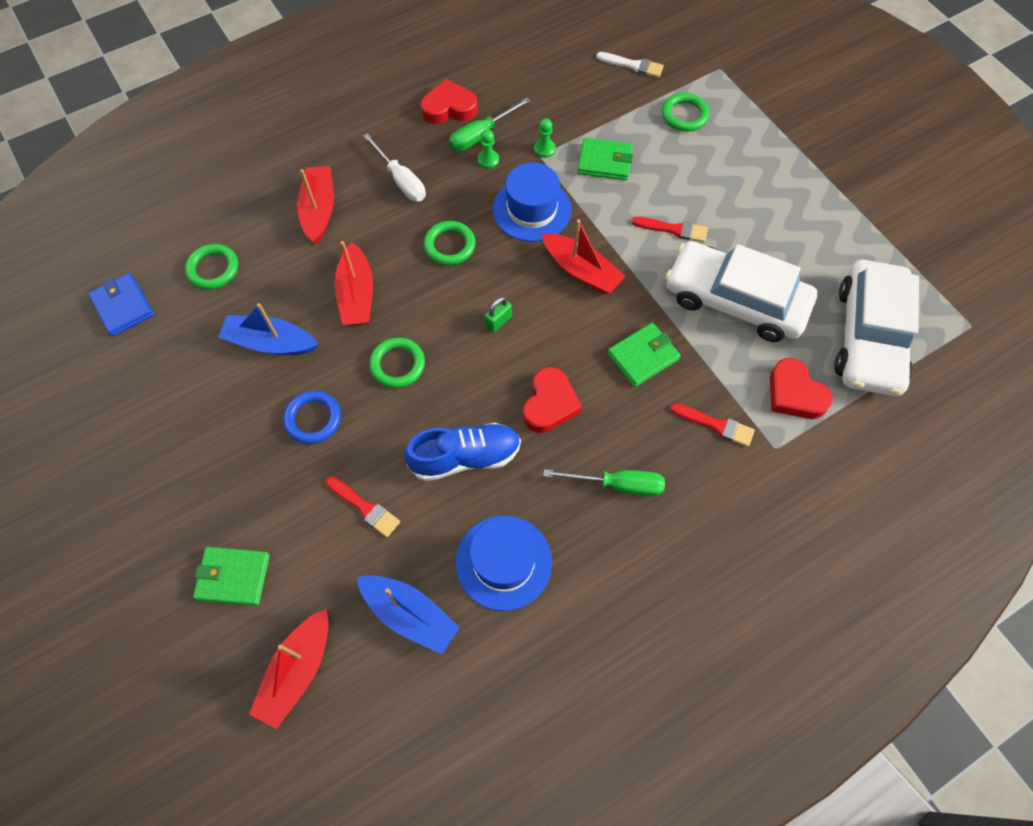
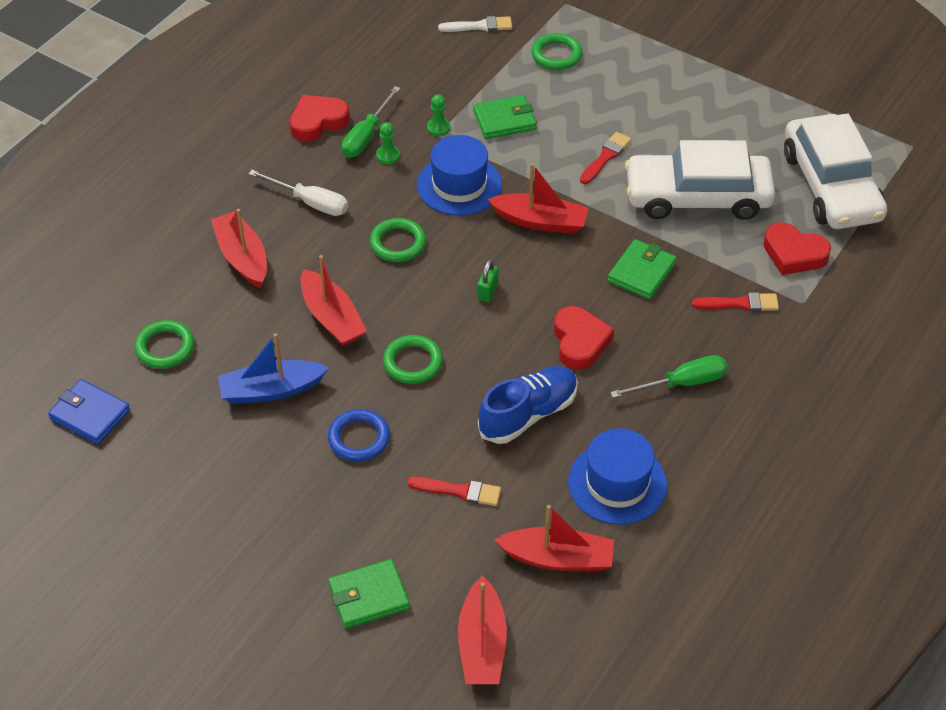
camera: 25 degrees left, 15 degrees down
blue boat [357,575,460,654] -> red boat [495,505,614,571]
red brush [632,217,708,242] -> red brush turned 45 degrees counterclockwise [580,132,631,184]

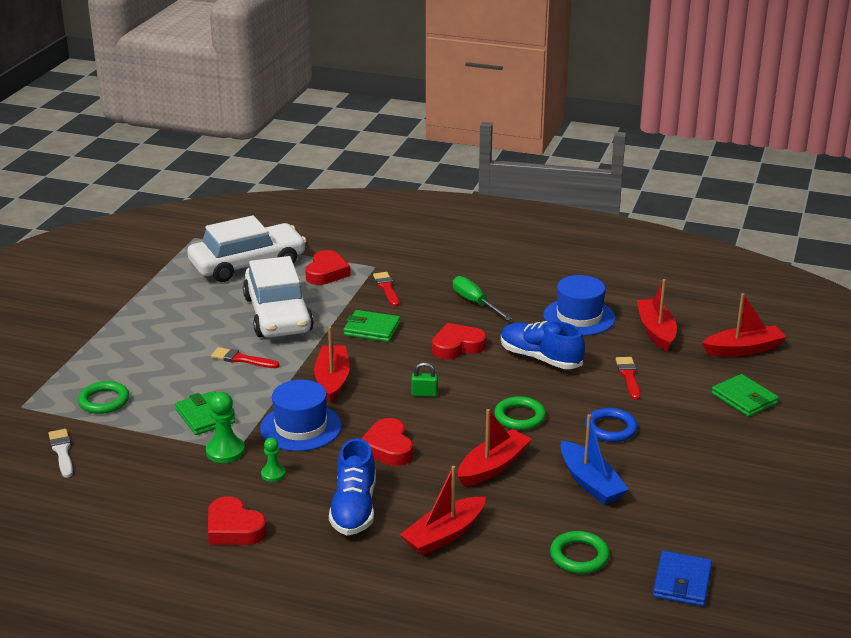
camera: 105 degrees left, 20 degrees down
white screwdriver [248,170,348,216] -> blue shoe [329,438,376,536]
green screwdriver [341,86,401,158] -> none
green ring [370,218,426,262] -> red heart [361,418,413,466]
green pawn [427,95,450,136] -> green pawn [206,392,245,463], size x1.63

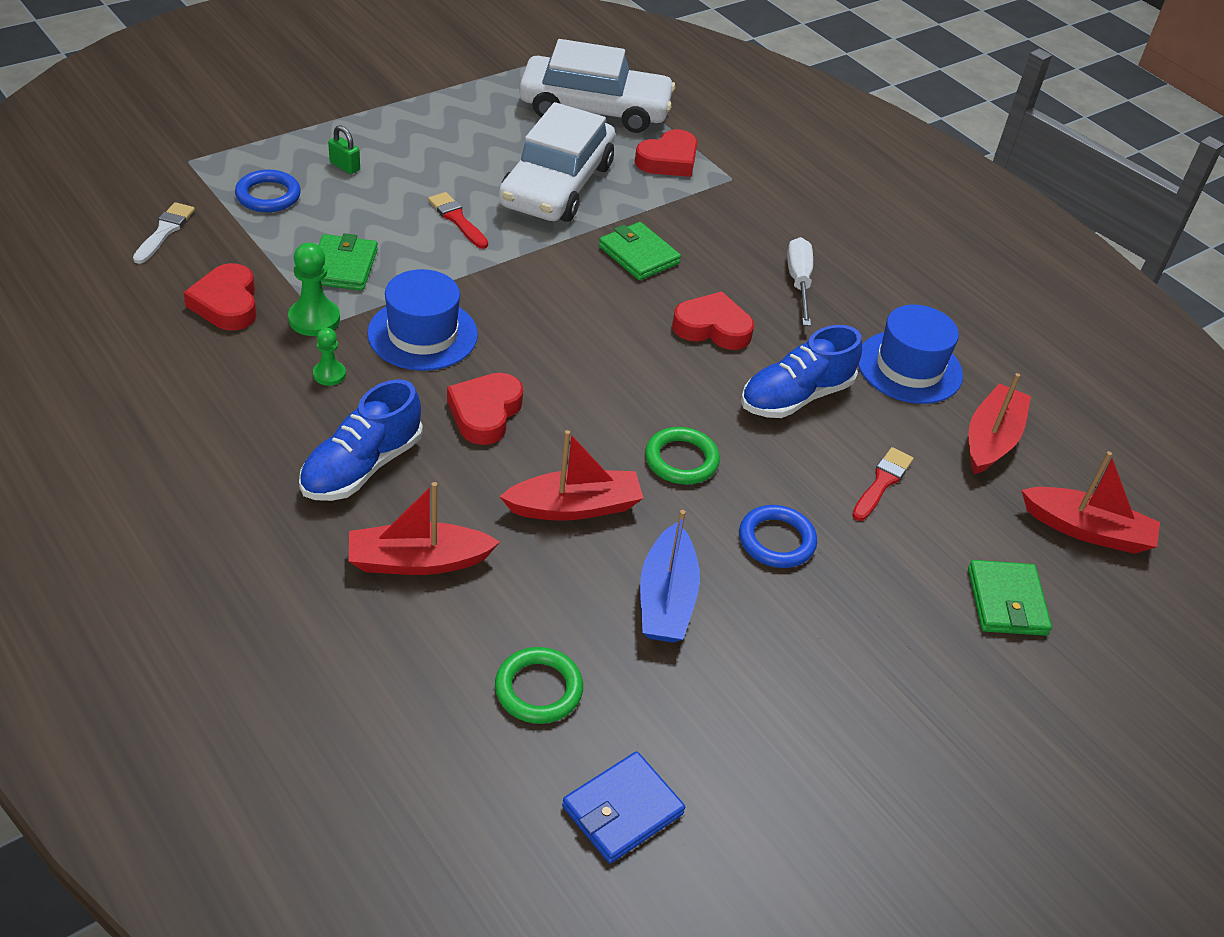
camera: 30 degrees right, 15 degrees up
green ring [78,381,129,414] -> blue ring [235,170,301,212]
red heart [208,496,267,545] -> red heart moved to [183,263,257,331]
red boat [314,327,350,403] -> none
red brush [373,272,399,307] -> none
green padlock [411,362,438,397] -> green padlock moved to [328,125,360,174]
green screwdriver [453,276,512,321] -> white screwdriver [787,237,813,326]
blue shoe [501,321,585,369] -> blue shoe turned 105 degrees counterclockwise [741,325,862,418]

